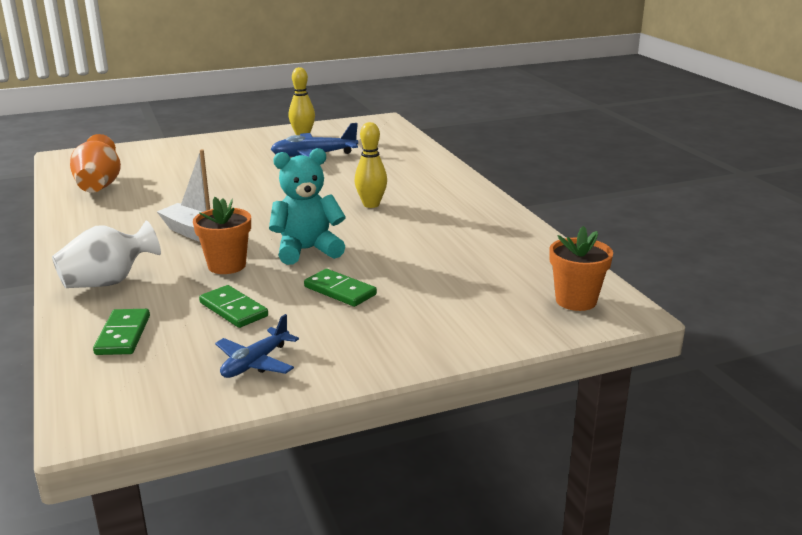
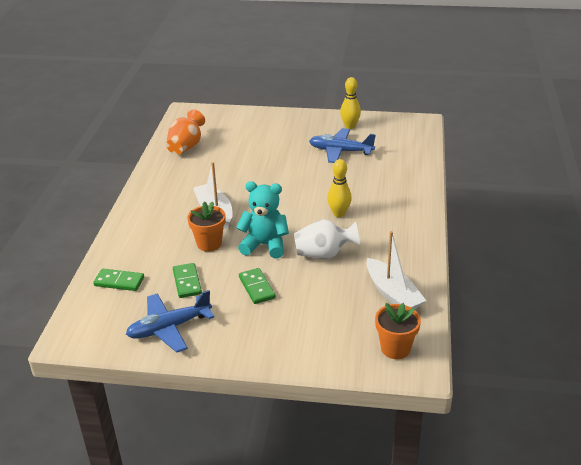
camera: 30 degrees right, 10 degrees up
white vase [52,220,161,288] -> white vase moved to [294,219,360,259]
green domino [93,309,150,355] -> green domino turned 75 degrees clockwise [93,269,144,291]
blue plane [215,314,299,378] -> blue plane [126,290,214,353], size x1.53
none -> white boat [366,231,426,309]

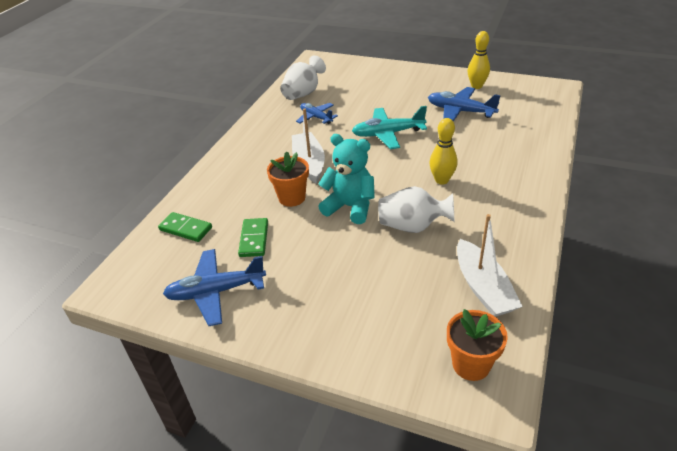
camera: 15 degrees right, 5 degrees up
orange vase [166,110,205,155] -> white vase [280,55,326,100]
green domino [239,268,276,304] -> none
none -> blue plane [296,103,338,124]
none -> turquoise plane [352,106,427,149]

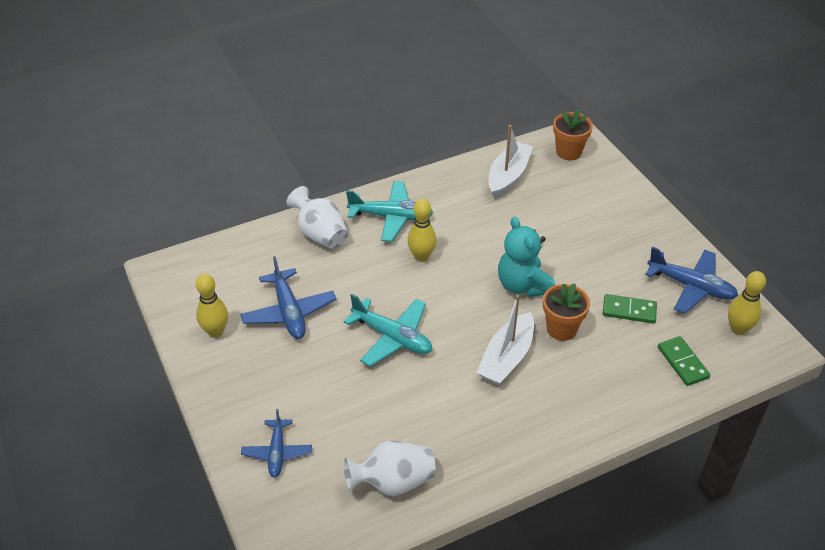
camera: 140 degrees left, 5 degrees up
green domino [238,218,268,257] -> green domino turned 60 degrees clockwise [602,294,657,323]
blue plane [296,103,338,124] -> blue plane moved to [241,409,312,478]
white vase [378,186,455,233] -> white vase moved to [286,186,348,249]
none -> turquoise plane [346,181,433,242]
none -> yellow bowling pin [728,271,766,335]

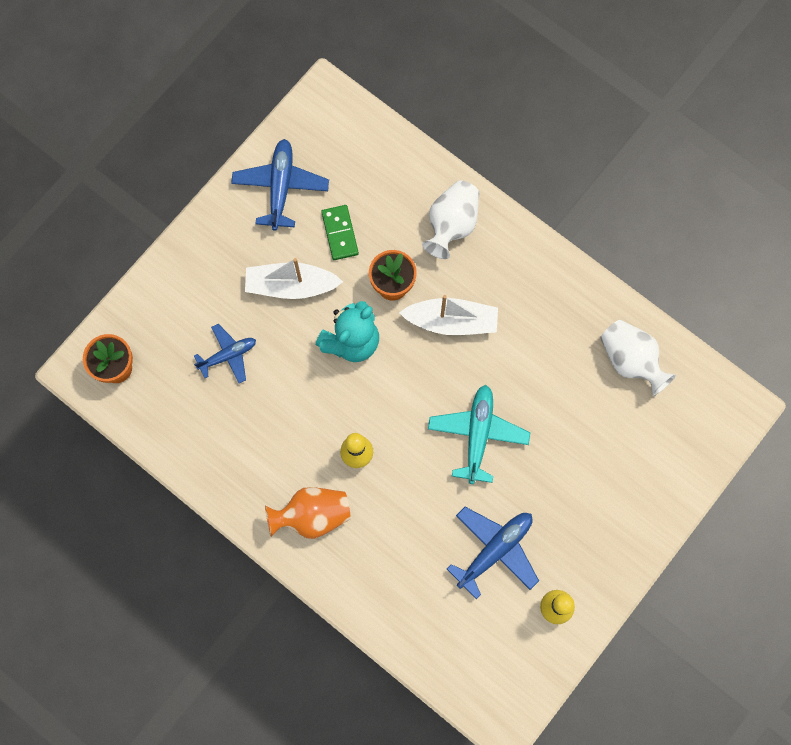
camera: 115 degrees left, 30 degrees up
blue plane [241,409,312,478] -> blue plane moved to [194,324,256,383]
white vase [286,186,348,249] -> white vase moved to [422,180,480,259]
turquoise plane [346,181,433,242] -> orange vase [265,487,351,539]
white boat [488,125,533,198] -> white boat moved to [245,258,343,299]
green domino [658,336,710,386] -> none
yellow bowling pin [728,271,766,335] -> none

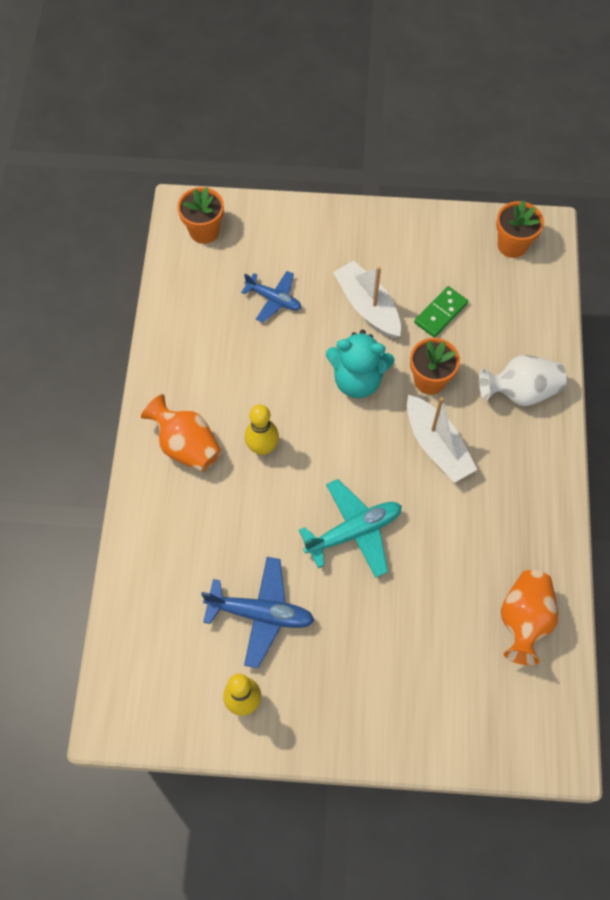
camera: 55 degrees right, 10 degrees down
blue plane [231,139,329,231] -> none
white vase [600,320,676,396] -> orange vase [501,570,558,665]
none -> orange flower pot [496,200,544,258]

